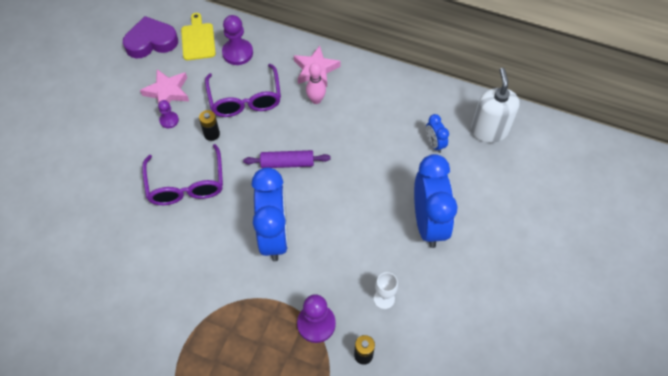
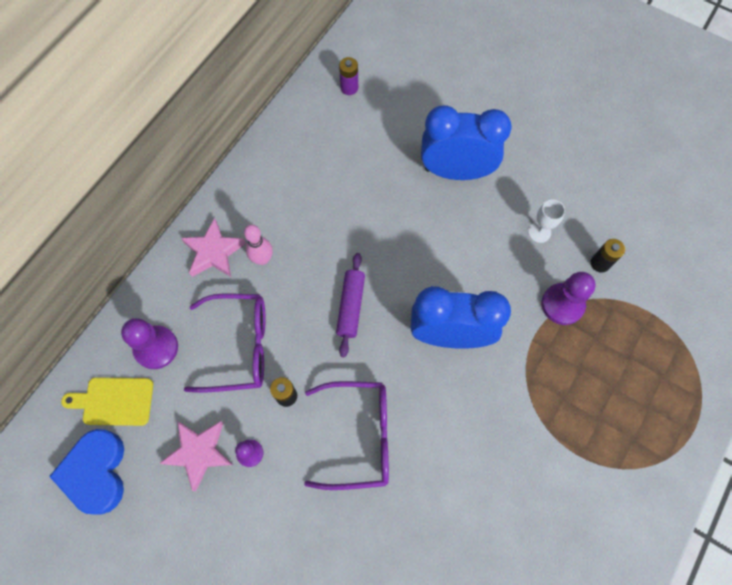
camera: 80 degrees left, 10 degrees up
purple heart [123,16,178,58] -> blue heart [49,429,124,514]
blue clock [426,114,449,153] -> none
white soap dispenser [471,68,520,143] -> purple battery [339,57,358,95]

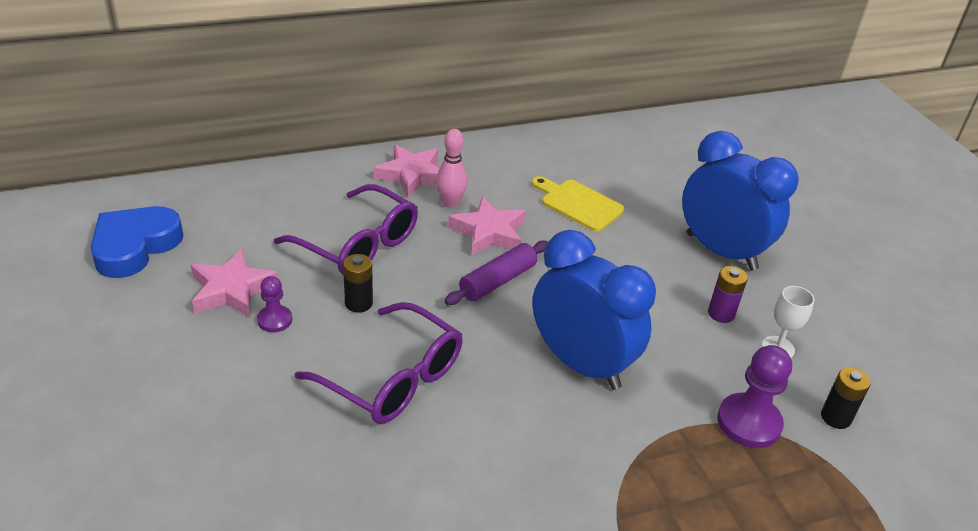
camera: 35 degrees right, 30 degrees down
yellow cutting board [61,377,153,426] -> yellow cutting board moved to [532,176,625,232]
purple pawn [121,318,178,369] -> none
purple battery [339,57,358,95] -> purple battery moved to [708,266,748,323]
none -> pink star [448,196,526,256]

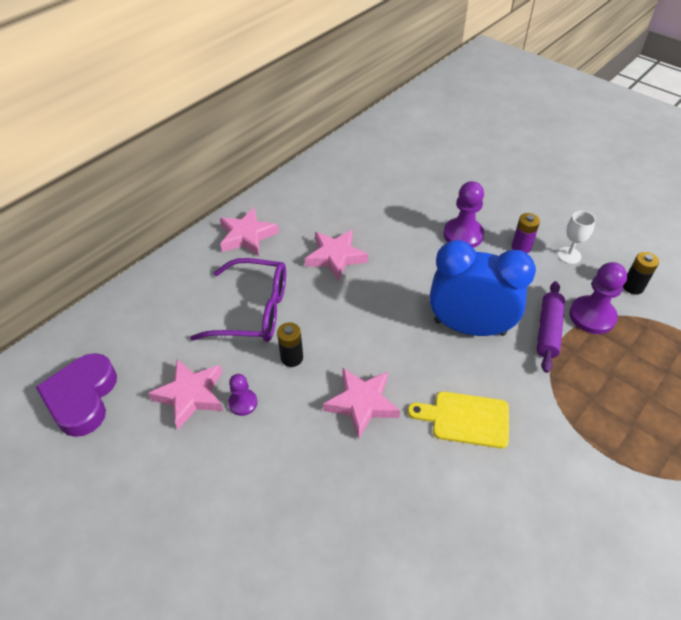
camera: 25 degrees left, 10 degrees up
blue heart [91,206,184,278] -> purple heart [36,353,117,437]
purple glasses [295,302,463,424] -> pink star [323,367,400,439]
pink bowling pin [436,129,468,208] -> none
purple rolling pin [444,240,548,305] -> purple rolling pin moved to [537,281,565,373]
yellow cutting board [532,176,625,232] -> yellow cutting board moved to [408,391,509,448]
blue clock [682,131,799,271] -> none
none -> purple pawn [443,181,484,248]

